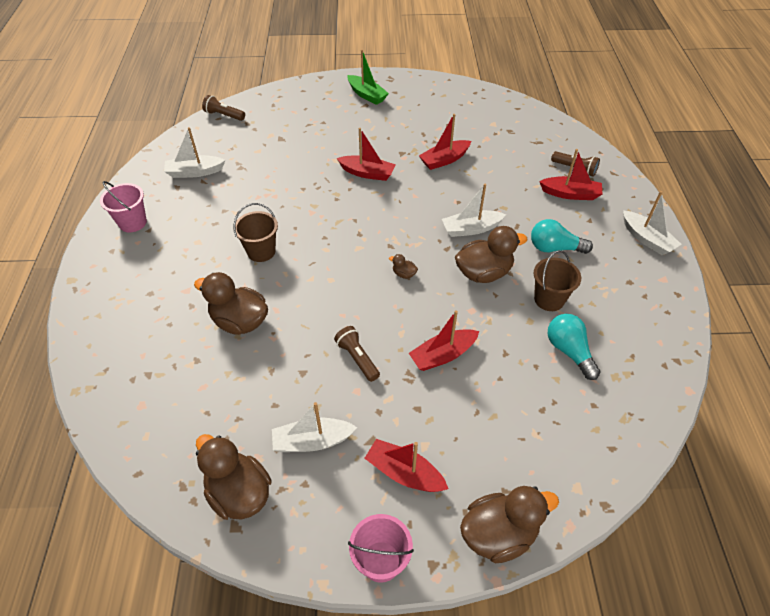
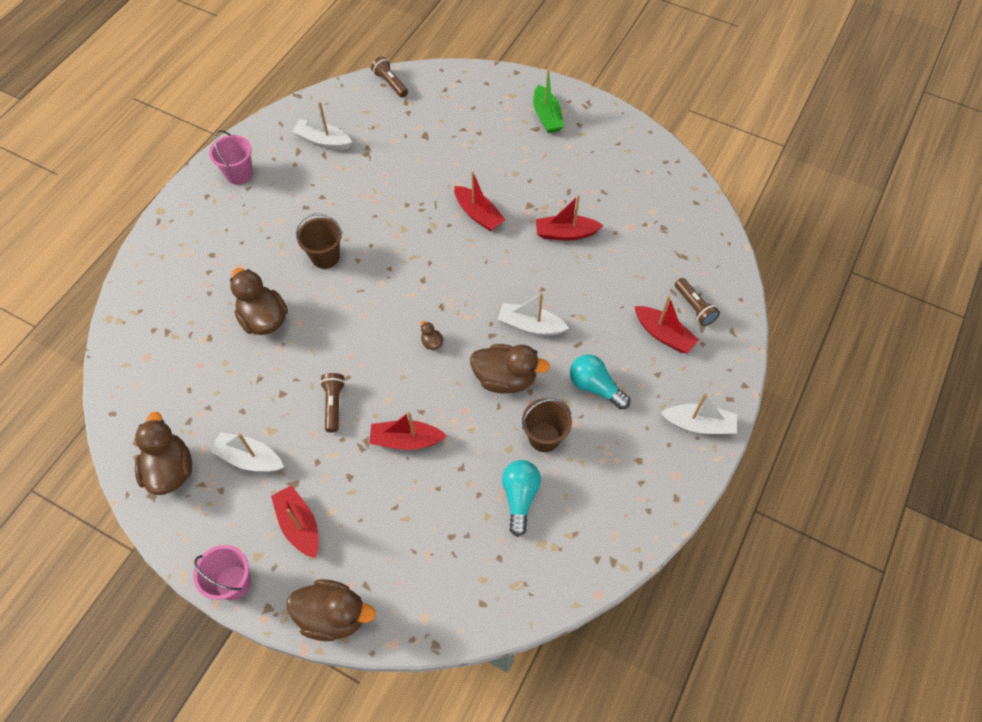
camera: 30 degrees right, 10 degrees up
white boat [623,191,681,255] -> white boat turned 75 degrees counterclockwise [661,393,737,434]

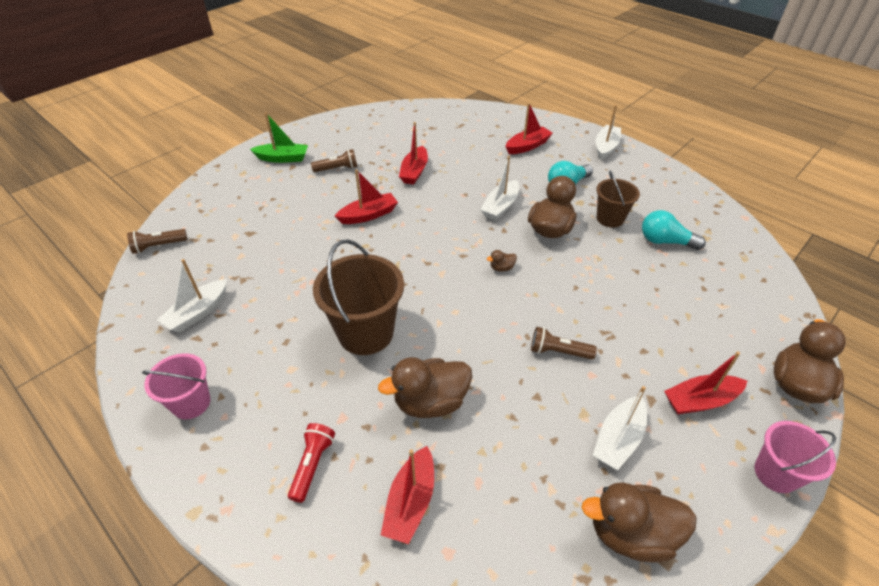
camera: 75 degrees left, 15 degrees down
brown bucket [296,213,342,269] -> brown bucket [313,239,404,355], size x1.67
red boat [369,412,447,450] -> red boat moved to [381,446,434,544]
brown flashlight [675,278,720,326] -> brown flashlight moved to [311,149,358,172]
none -> red flashlight [288,423,335,503]

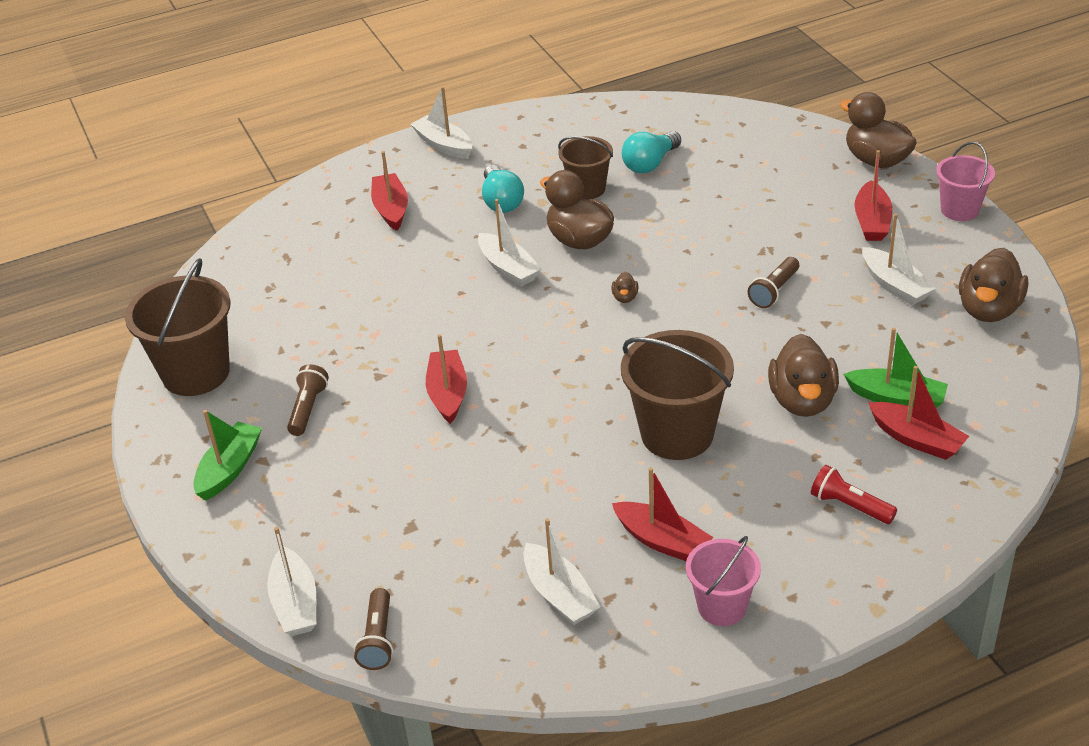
camera: 65 degrees left, 5 degrees down
red boat [399,122,428,185] -> red boat moved to [612,467,714,561]
none -> brown bucket [125,258,231,396]
none -> white boat [267,527,316,636]
none -> green boat [844,328,948,408]

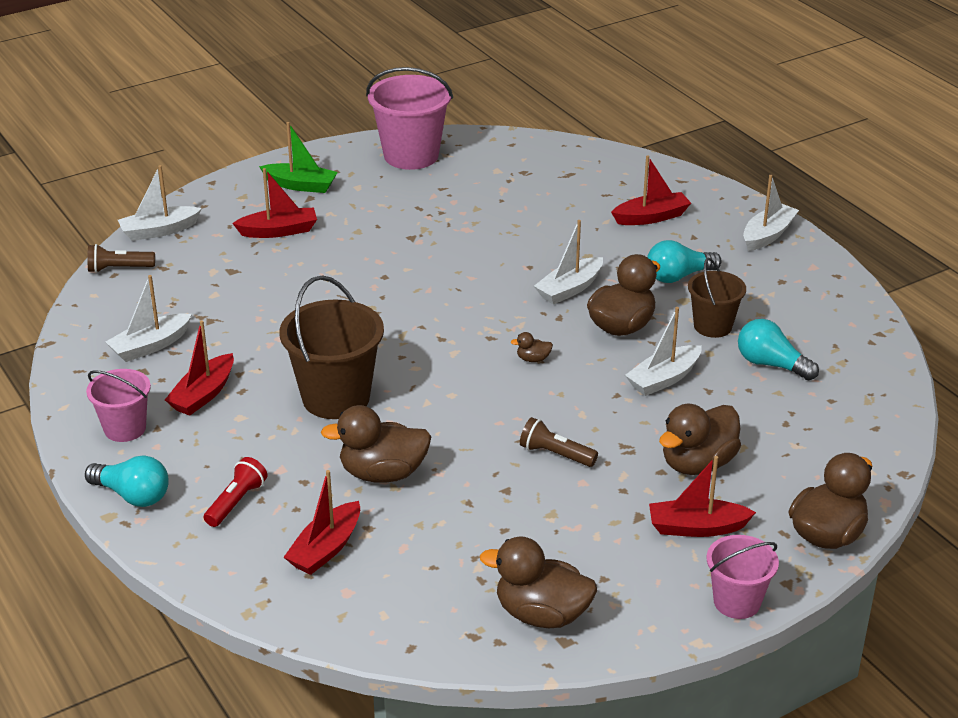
camera: 80 degrees right, 5 degrees down
brown bucket [125,258,231,396] -> pink bucket [366,67,453,170]
brown flashlight [287,364,329,436] -> none
red boat [426,334,467,424] -> red boat moved to [232,168,317,238]
green boat [844,328,948,408] -> none
white boat [862,213,936,305] -> white boat moved to [625,307,702,396]
none -> turquoise light bulb [85,455,169,507]
none -> brown duck [659,404,741,475]

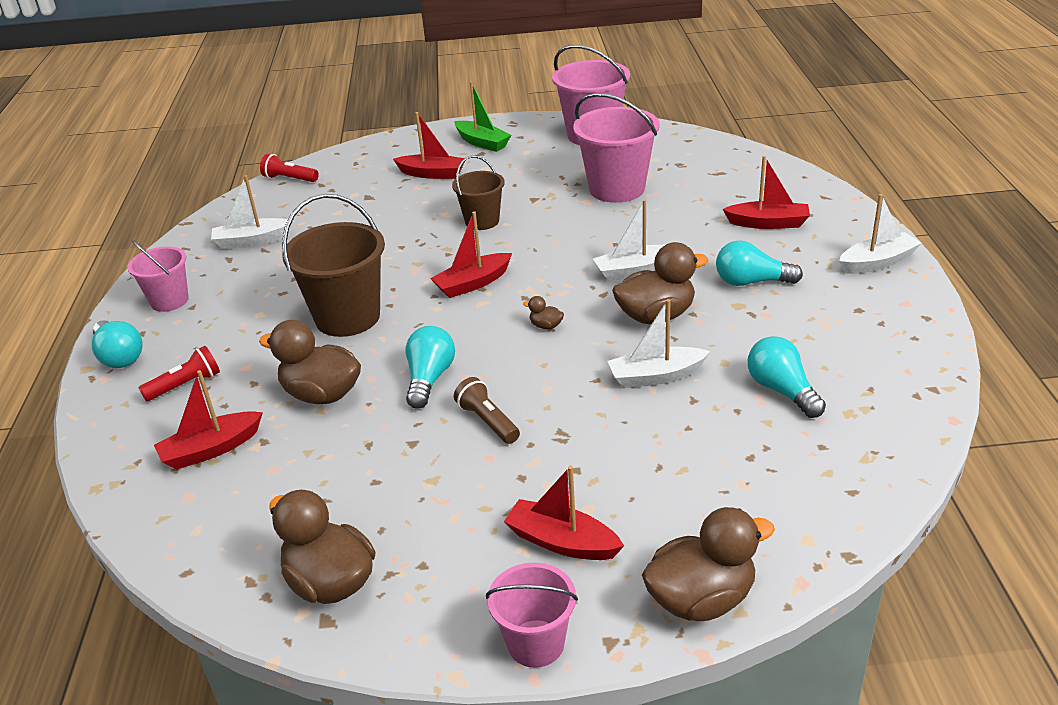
camera: 30 degrees right, 0 degrees up
brown flashlight [87,244,155,273] -> red flashlight [260,154,319,182]
white boat [118,165,202,241] -> none
red boat [165,320,234,416] -> red boat moved to [430,211,512,298]
brown duck [659,404,741,475] -> none
brown bucket [688,258,746,338] -> brown bucket moved to [452,155,505,230]
none -> turquoise light bulb [406,326,455,409]
none -> pink bucket [573,93,660,203]

